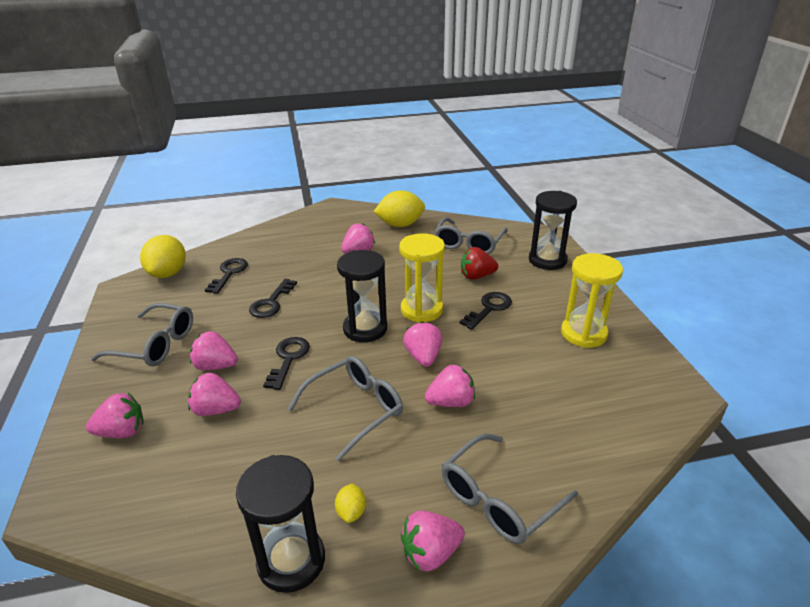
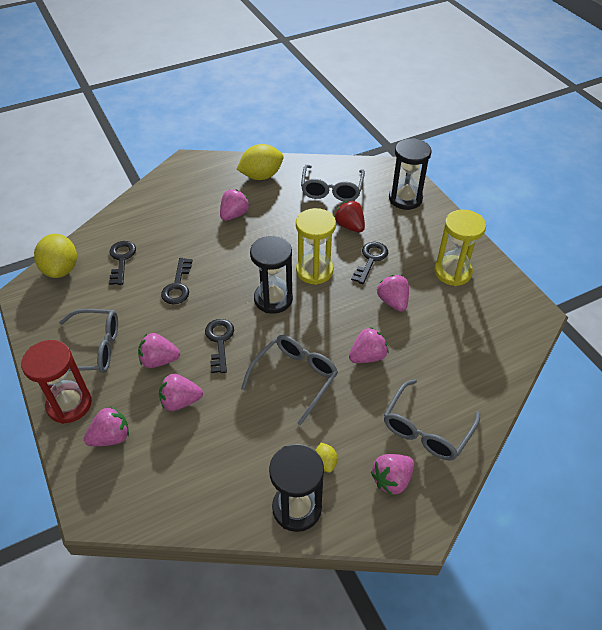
camera: 15 degrees left, 15 degrees up
pink strawberry [403,321,442,367] -> pink strawberry moved to [377,275,409,312]
red strawberry [461,247,498,280] -> red strawberry turned 75 degrees clockwise [335,201,365,233]
none -> red hourglass [21,340,92,424]

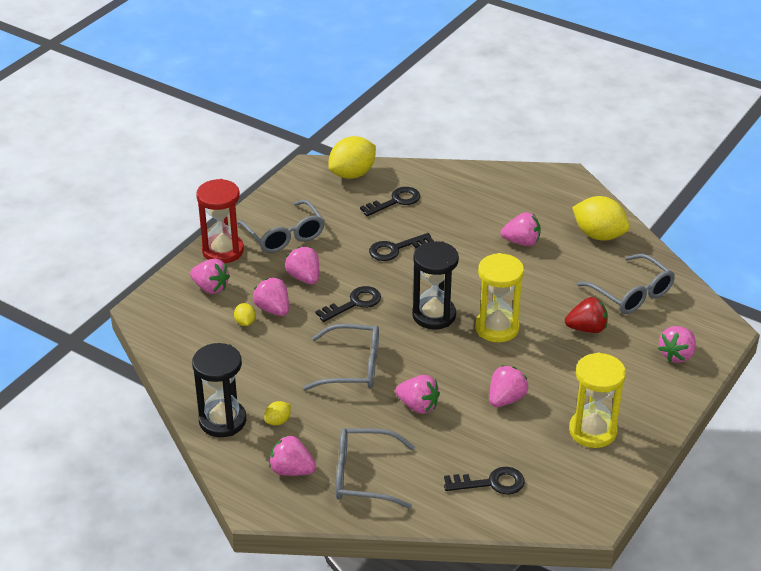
camera: 60 degrees right, 10 degrees down
grey glasses [301,165,365,202] -> grey glasses turned 105 degrees counterclockwise [577,253,675,314]
red strawberry [335,201,365,233] -> red strawberry turned 60 degrees clockwise [565,297,608,333]
black key [351,242,388,284] -> black key moved to [444,467,525,495]
black hourglass [389,138,432,210] -> pink strawberry [658,326,696,363]
none -> yellow lemon [234,303,256,326]

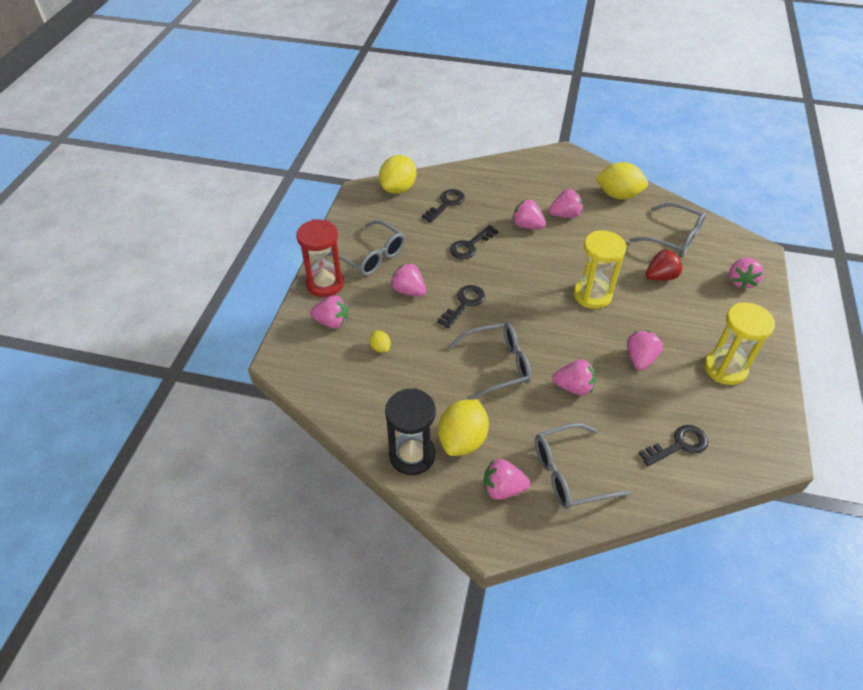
camera: 20 degrees left, 10 degrees up
pink strawberry [253,278,289,316] -> pink strawberry moved to [512,199,546,229]
yellow lemon [264,401,291,426] -> yellow lemon [438,399,489,456], size x2.17
black hourglass [412,241,459,329] -> none

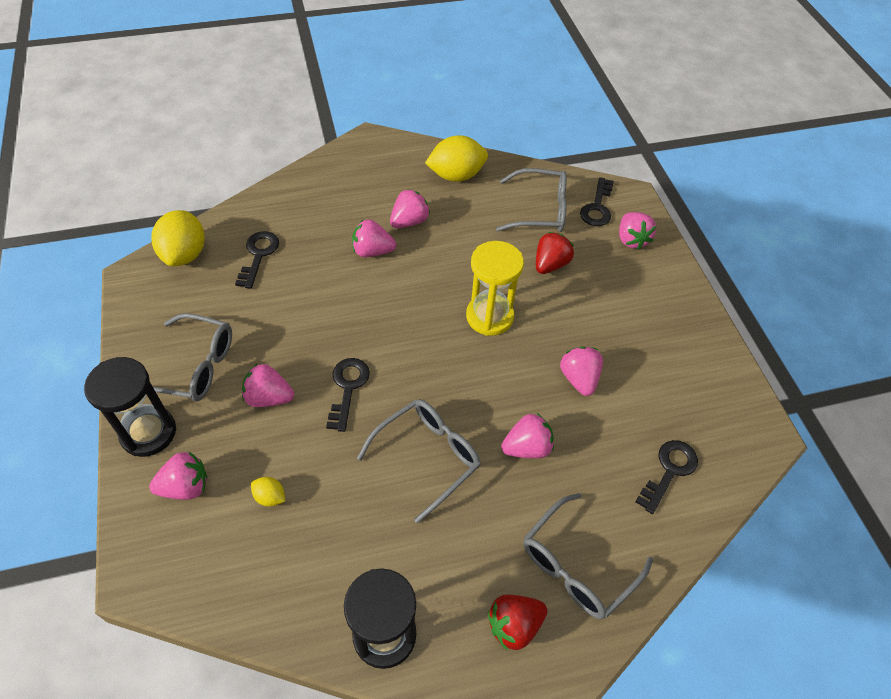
camera: 30 degrees left, 5 degrees up
red hourglass [296,219,344,297] -> black hourglass [84,357,176,457]
yellow lemon [438,399,489,456] -> none
black key [450,225,498,259] -> black key moved to [580,177,614,226]
pink strawberry [484,459,530,500] -> red strawberry [488,595,547,651]
yellow hourglass [704,302,775,385] -> none

